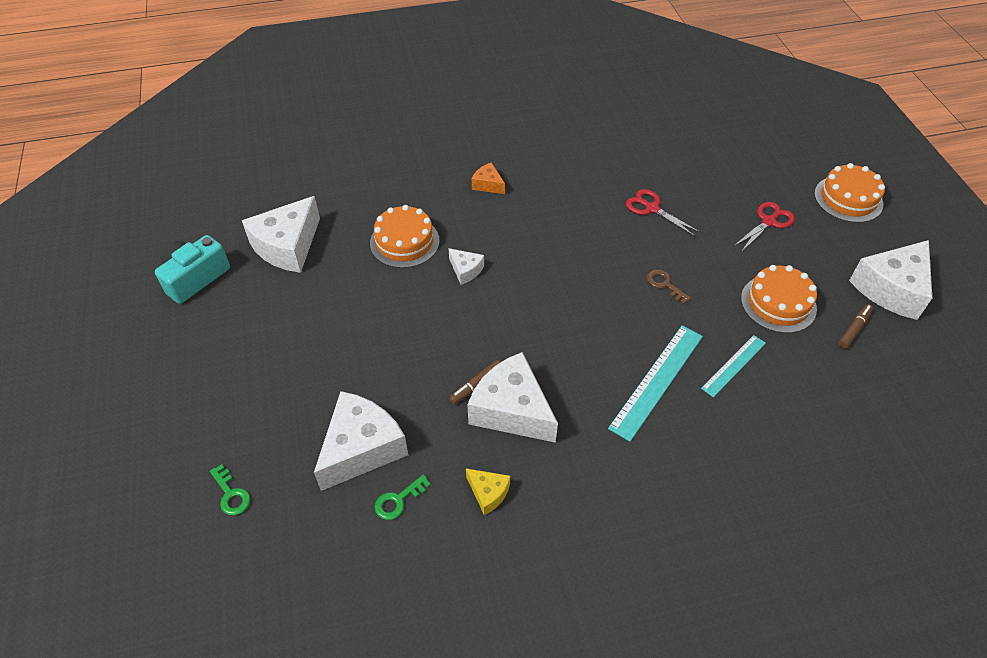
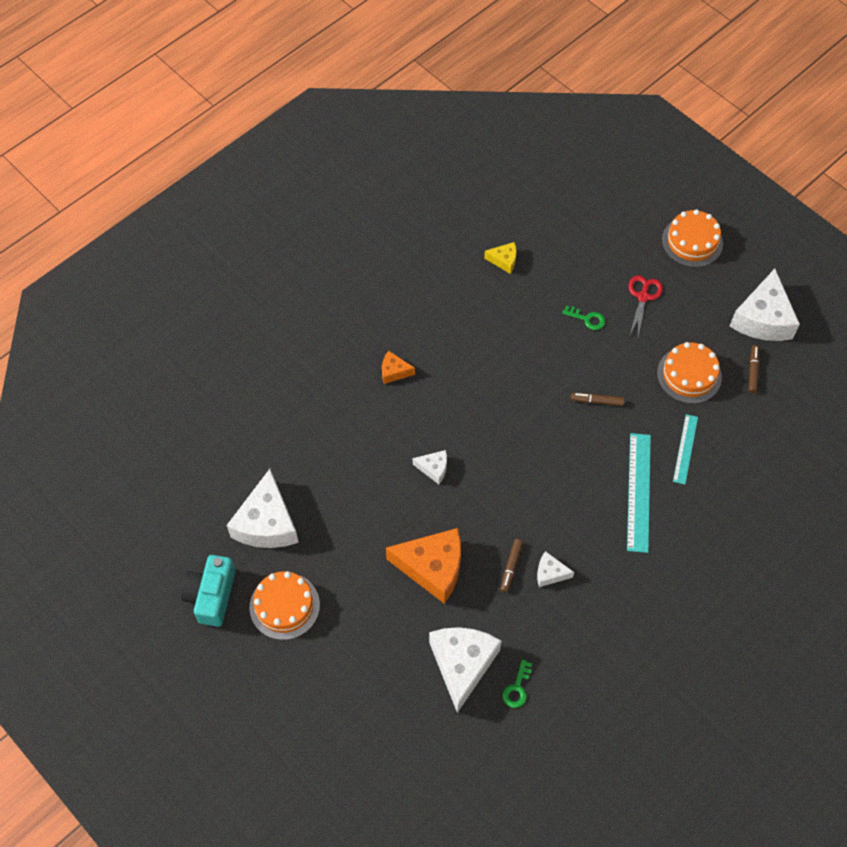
camera: 30 degrees left, 10 degrees up
green key [210,464,250,516] -> green key moved to [562,306,605,330]
orange cake [370,205,440,268] -> orange cake moved to [249,571,320,640]
yellow cheese [466,468,510,515] -> yellow cheese moved to [484,242,517,274]
white cheese [467,352,558,443] -> white cheese [537,551,574,587], size x0.48
red scissors [626,189,700,236] -> none
brown key [647,269,691,304] -> brown marker [571,393,625,406]
none -> orange cheese [386,528,461,604]

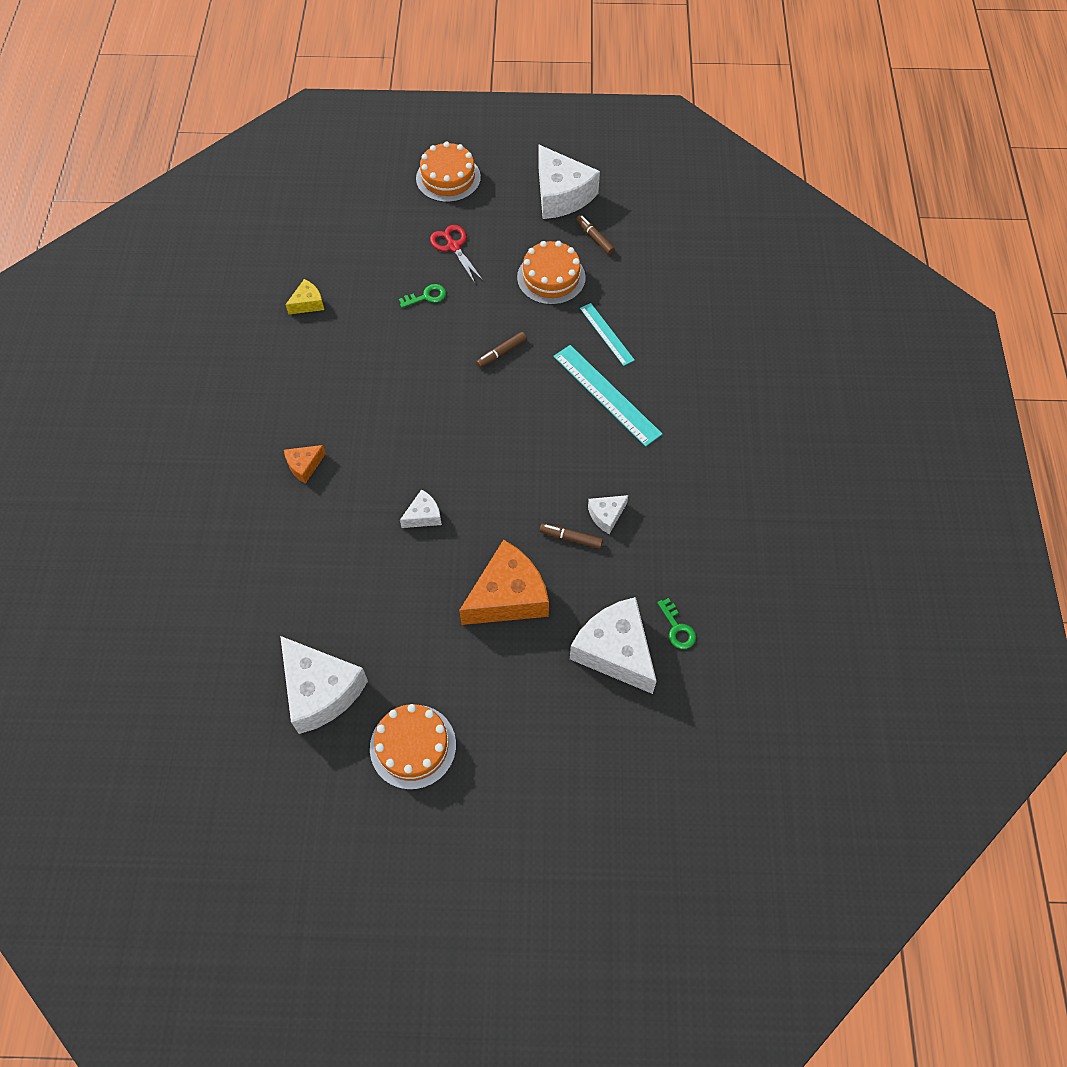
camera: 45 degrees left, 0 degrees up
turquoise camera [181,555,236,627] -> none
brown marker [500,539,523,593] -> brown marker turned 135 degrees clockwise [540,524,603,549]

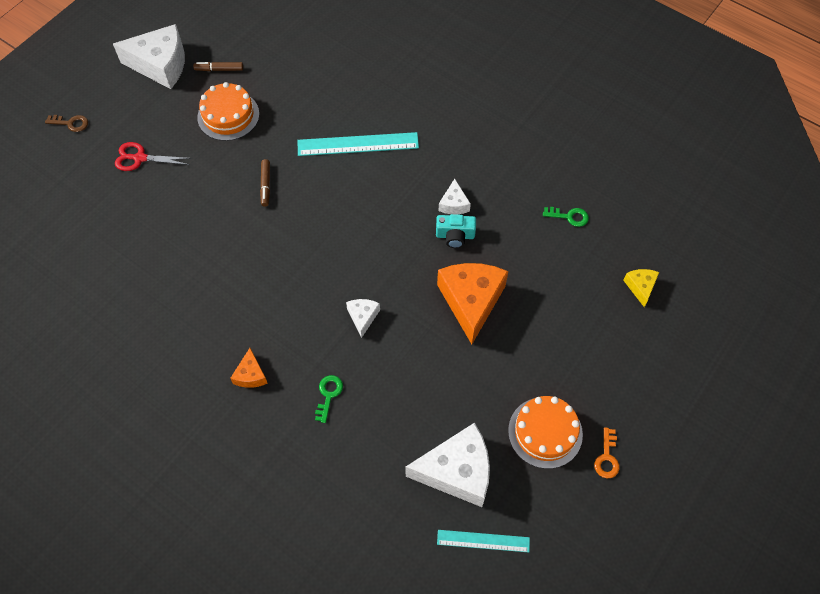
camera: 55 degrees left, 0 degrees up
yellow cheese [285,279,324,315] -> yellow cheese moved to [623,269,659,307]
green key [399,284,446,308] -> green key moved to [315,375,343,423]
orange cake [416,142,481,202] -> brown key [45,115,88,132]
brown marker [540,524,603,549] -> turquoise camera [436,214,476,248]
white cheese [570,597,657,694] -> none
turquoise ruler [580,303,635,366] -> turquoise ruler moved to [437,530,530,552]
none -> orange key [594,428,619,478]

